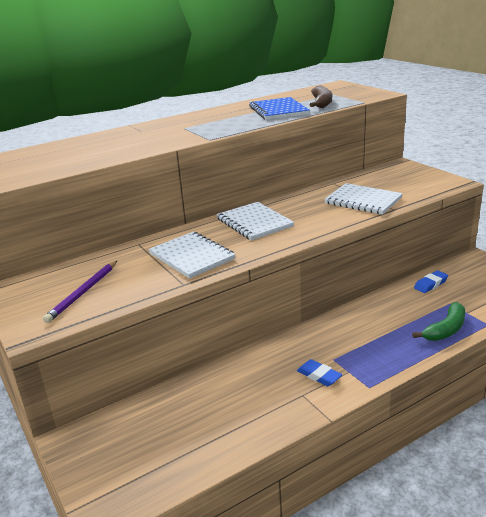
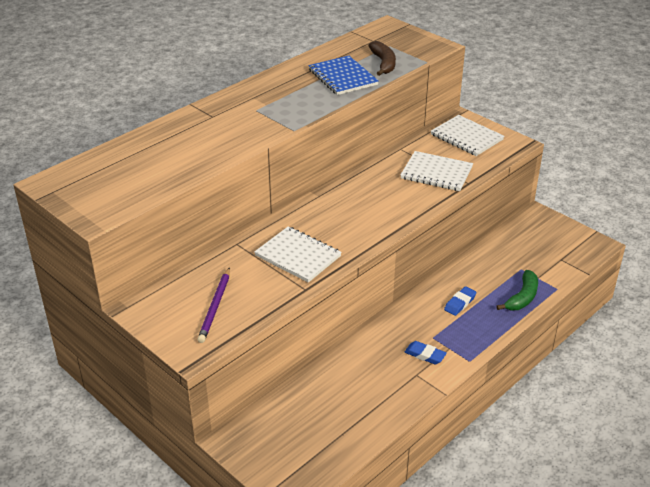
camera: 15 degrees left, 10 degrees up
white notebook [216,202,294,241] -> white notebook moved to [431,115,504,156]
blue eraser [414,270,448,293] -> blue eraser moved to [444,286,476,316]

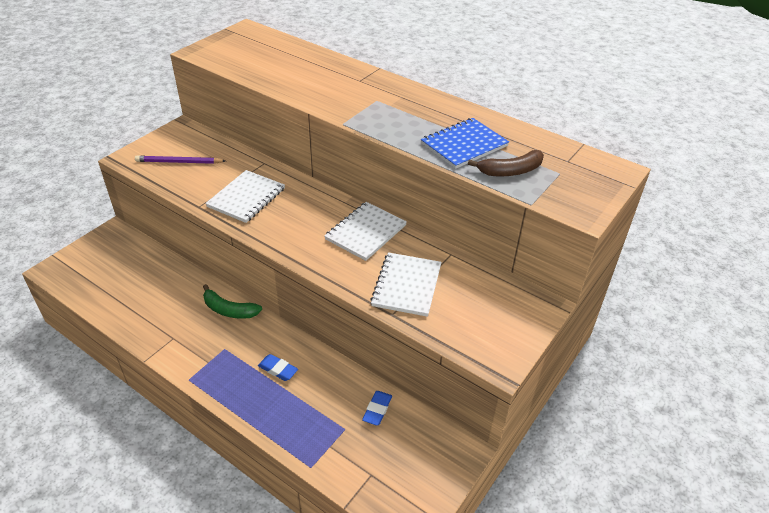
camera: 80 degrees right, 5 degrees up
blue eraser [405,341,447,364] -> blue eraser moved to [362,391,392,425]
white notebook [431,115,504,156] -> white notebook moved to [324,202,407,261]
green banana [496,270,538,310] -> green banana moved to [203,284,262,319]

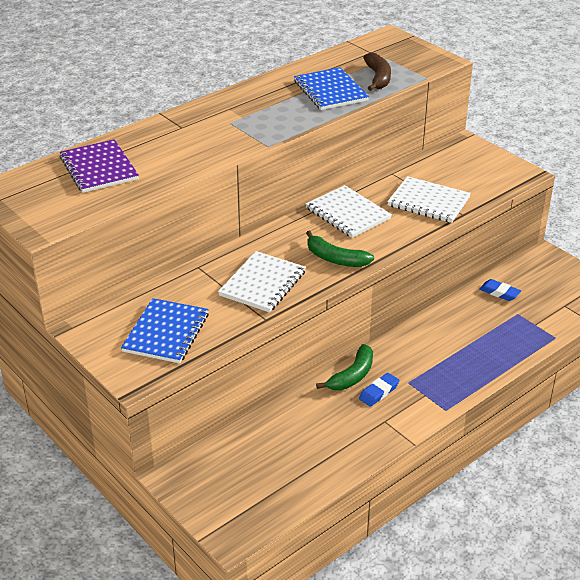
camera: 75 degrees left, 5 degrees down
purple pencil [135,155,225,164] -> blue notebook [121,298,209,363]
white notebook [205,170,285,223] -> white notebook turned 75 degrees clockwise [218,251,306,313]
blue eraser [258,354,298,381] -> blue eraser moved to [359,373,399,407]
none -> purple notebook [60,139,139,193]
none -> green banana [306,231,374,267]

